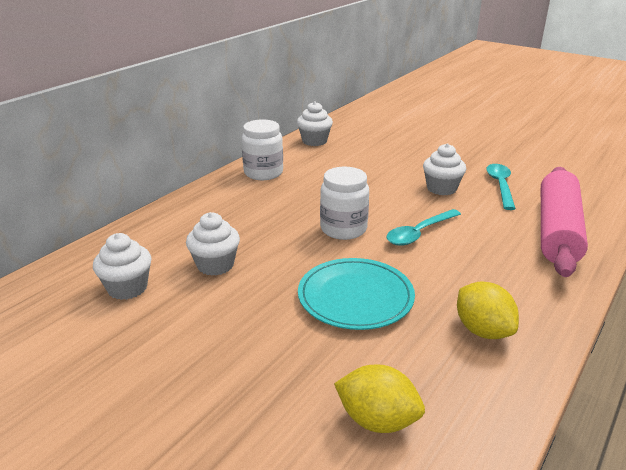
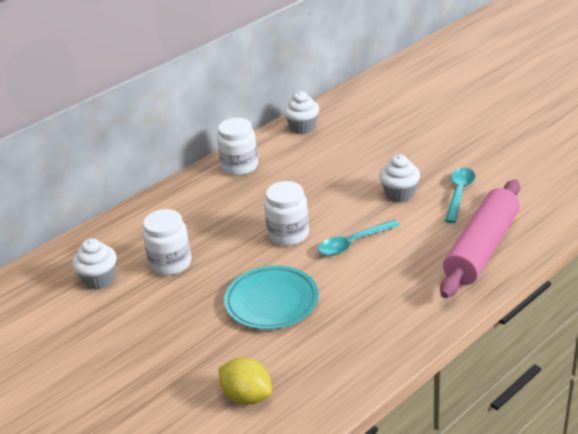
camera: 15 degrees right, 5 degrees up
white cupcake [186,212,240,276] -> white jar [143,209,192,275]
yellow lemon [457,281,519,339] -> none

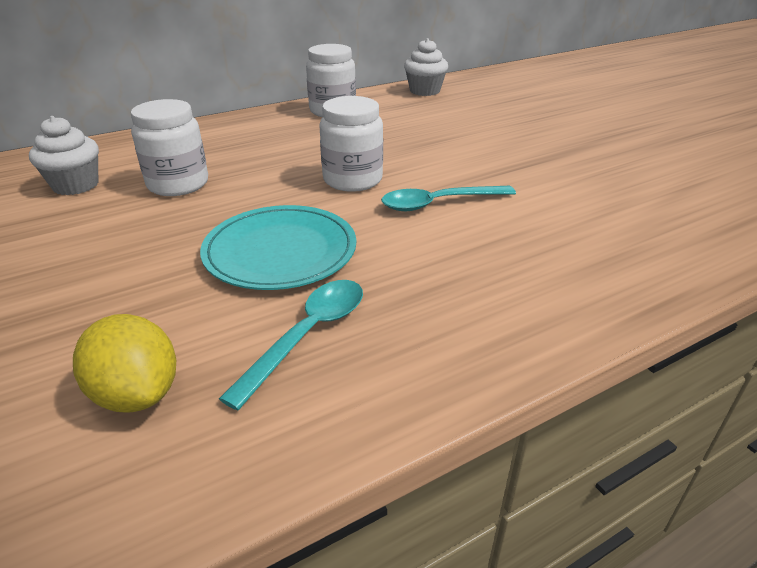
camera: 10 degrees right, 0 degrees up
white cupcake [379,154,420,202] -> none
pink rolling pin [440,180,520,298] -> none
turquoise spoon [445,168,475,223] -> turquoise spoon moved to [219,280,363,410]

